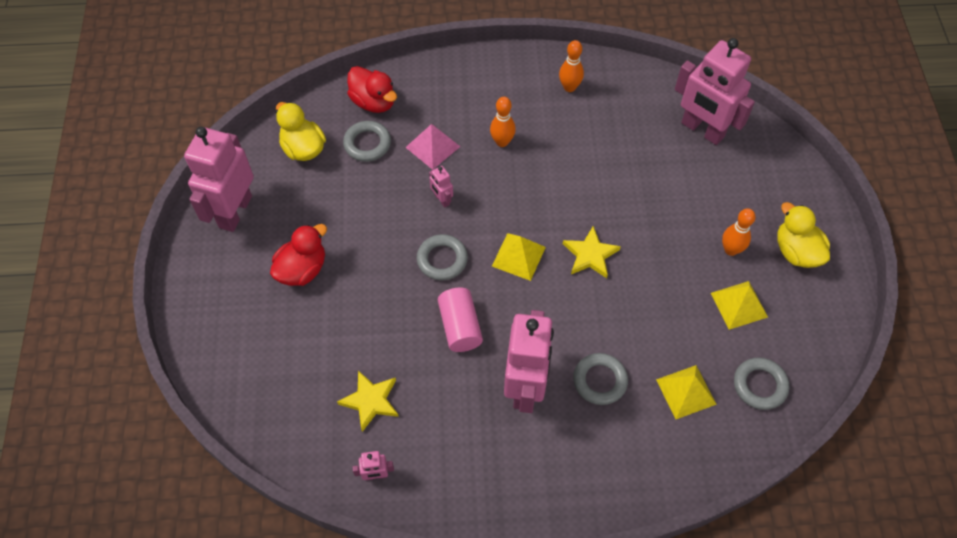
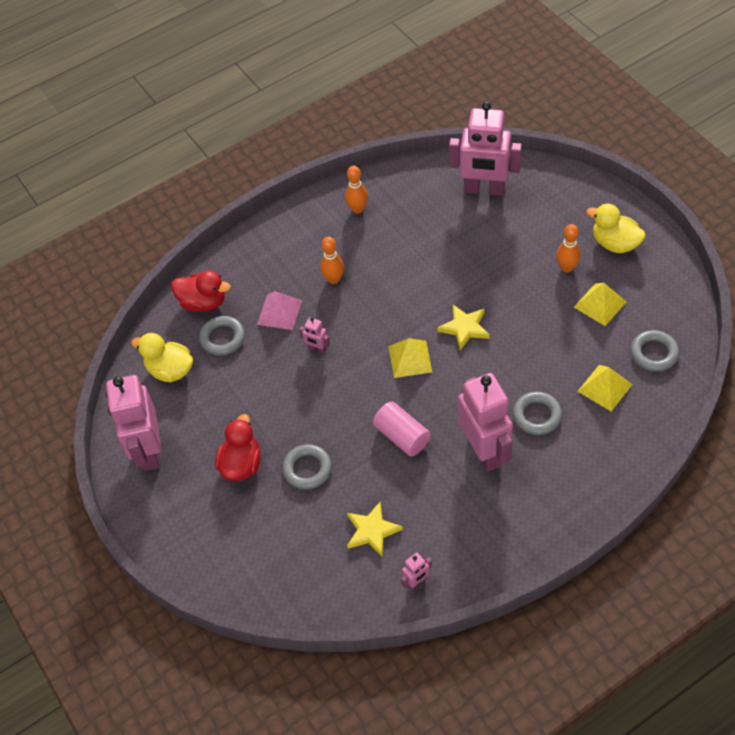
camera: 25 degrees left, 5 degrees down
grey ring [417,234,468,280] -> grey ring moved to [282,444,332,489]

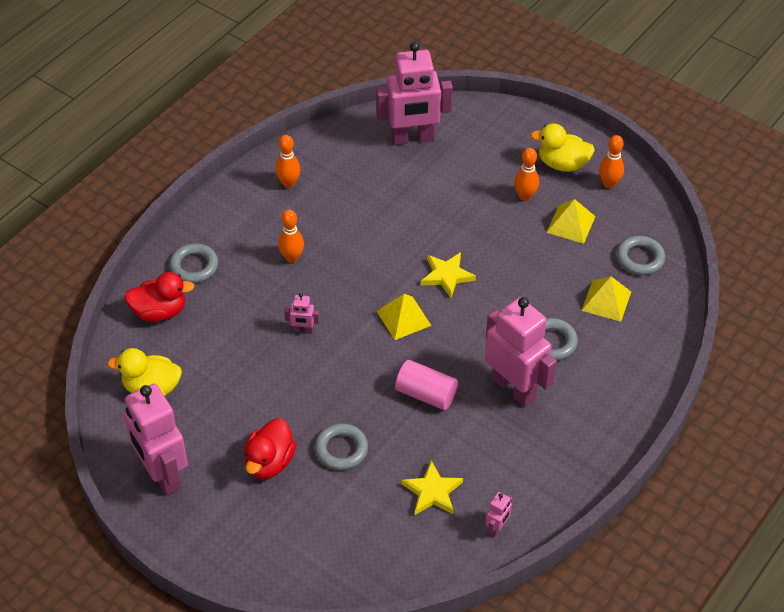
camera: 25 degrees left, 5 degrees down
grey ring [199,316,245,356] -> grey ring moved to [169,243,218,283]
red duck [215,414,261,481] -> red duck turned 150 degrees counterclockwise [244,418,296,479]
pink pyramid [257,291,302,330] -> none
none -> orange bowling pin [599,135,624,188]

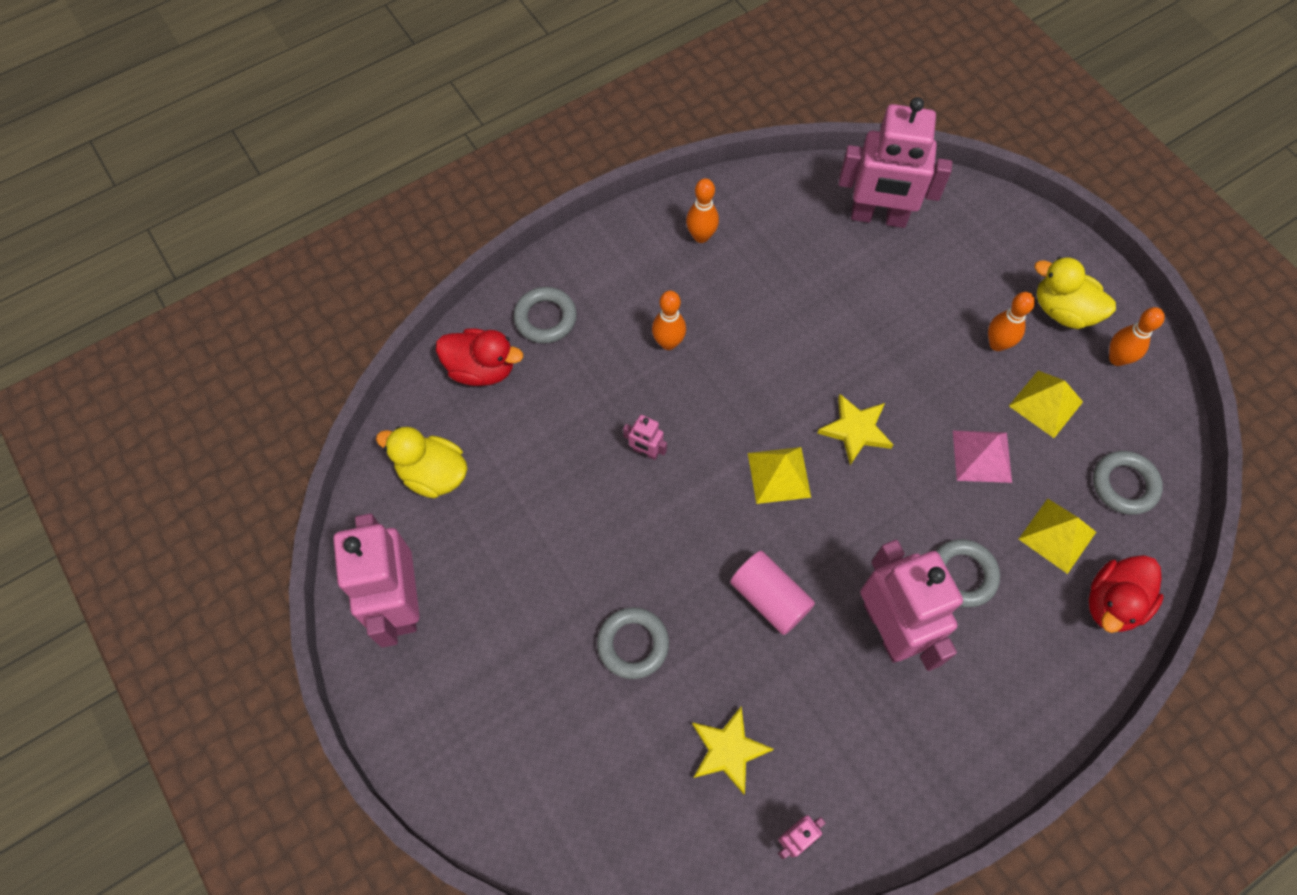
camera: 20 degrees right, 15 degrees up
red duck [244,418,296,479] -> red duck moved to [1089,555,1164,633]
none -> pink pyramid [953,431,1012,483]

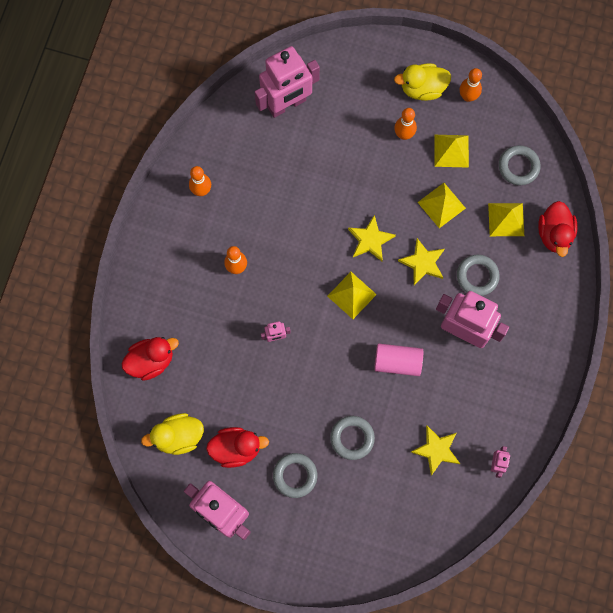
camera: 40 degrees left, 10 degrees up
grey ring [514,287,577,344] -> grey ring moved to [273,453,317,498]
pink pyramid [953,431,1012,483] -> yellow pyramid [418,183,466,228]
none -> red duck [206,427,269,468]
none -> yellow star [398,238,444,285]

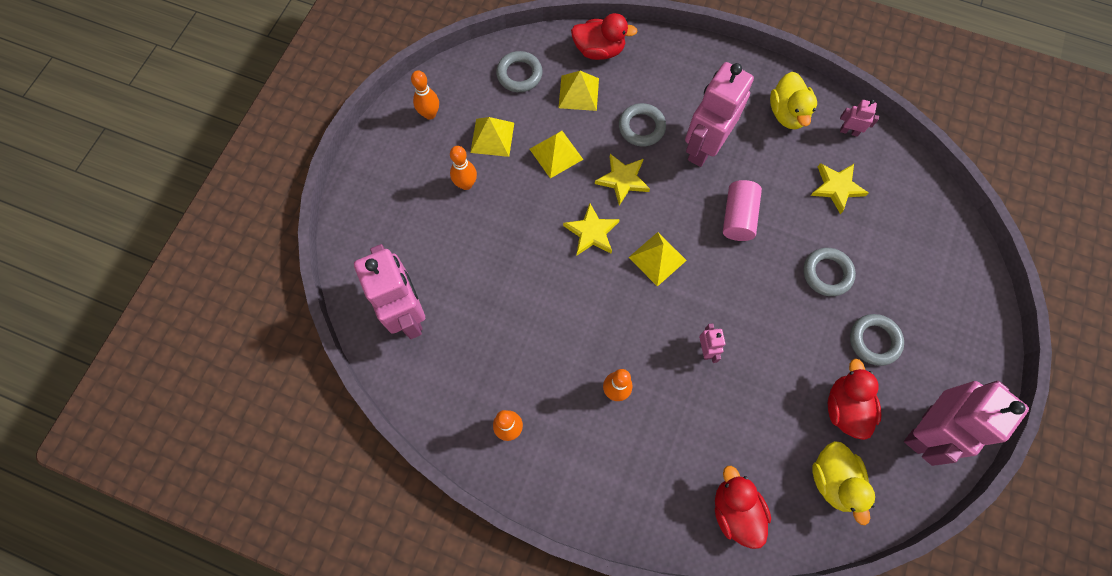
camera: 85 degrees left, 5 degrees down
yellow duck [394,63,451,101] -> yellow duck moved to [770,72,817,129]

